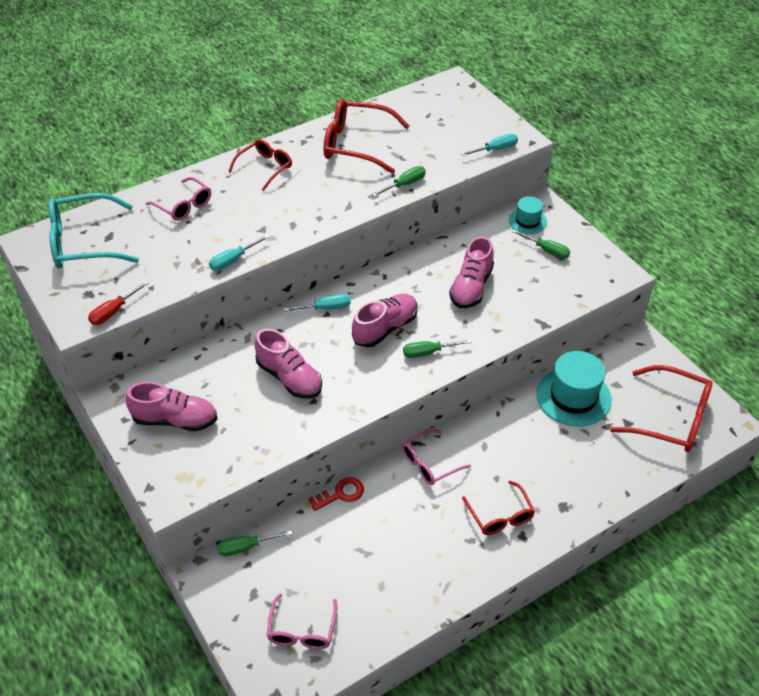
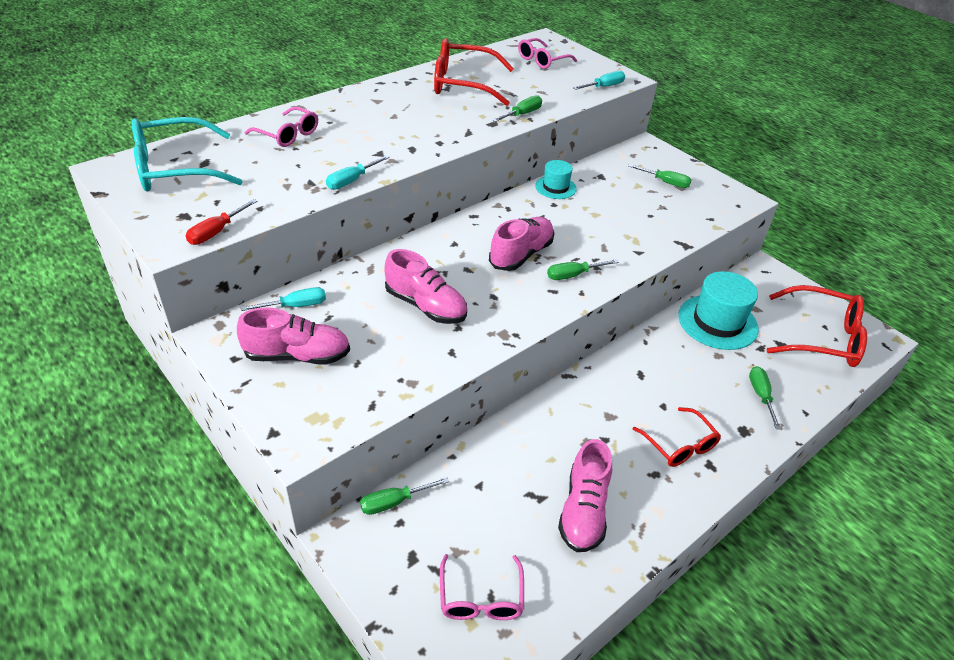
camera: 10 degrees left, 5 degrees down
red glasses [228,139,292,191] -> none
turquoise screwdriver [284,294,350,312] -> turquoise screwdriver moved to [241,287,326,311]
red key [308,477,364,511] -> none
pink glasses [402,429,471,485] -> pink glasses moved to [518,38,577,69]
pink shoe [449,236,494,308] -> pink shoe moved to [558,439,612,552]
turquoise hat [509,196,547,234] -> turquoise hat moved to [535,160,577,199]
none -> green screwdriver [749,366,781,429]

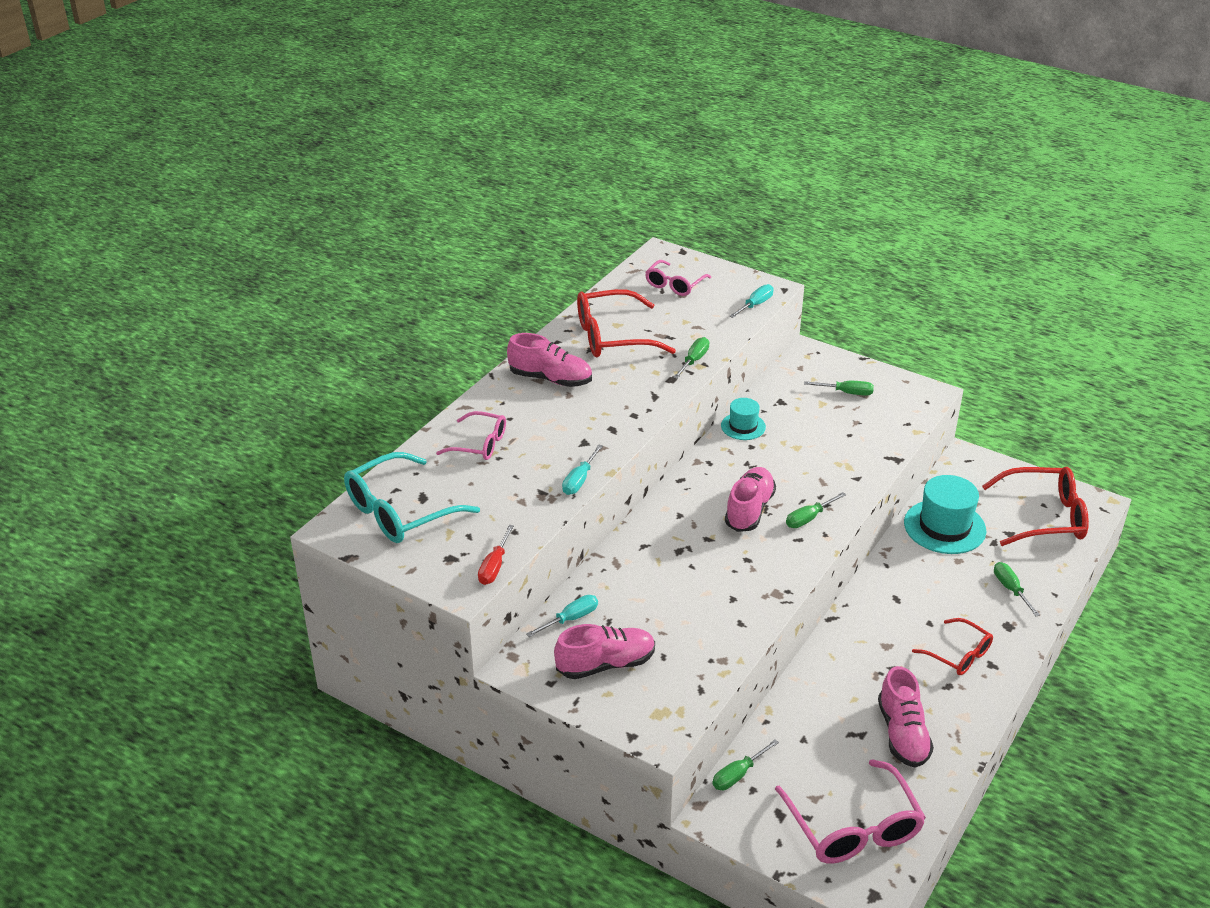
camera: 15 degrees left, 5 degrees down
pink shoe [385,249,467,324] -> pink shoe moved to [507,333,592,387]
pink glasses [440,554,524,620] -> pink glasses [775,759,926,863], size x1.67

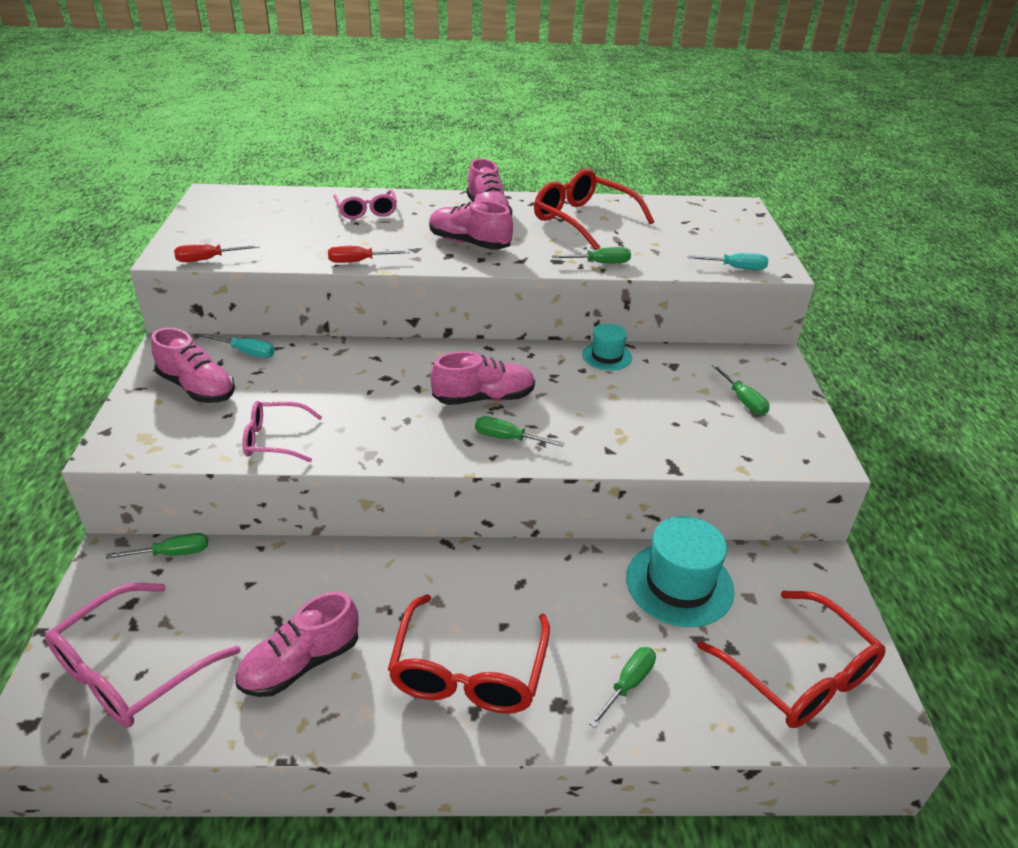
camera: 55 degrees right, 0 degrees up
turquoise glasses [344,452,480,543] -> none
turquoise screwdriver [562,445,603,495] -> red screwdriver [328,246,410,263]
pink glasses [645,260,711,296] -> pink glasses moved to [242,401,322,462]
green screwdriver [712,739,779,790] -> green screwdriver turned 150 degrees clockwise [106,533,208,559]
red glasses [912,618,993,675] -> red glasses [388,594,550,714], size x1.67
none -> pink shoe [429,201,513,250]

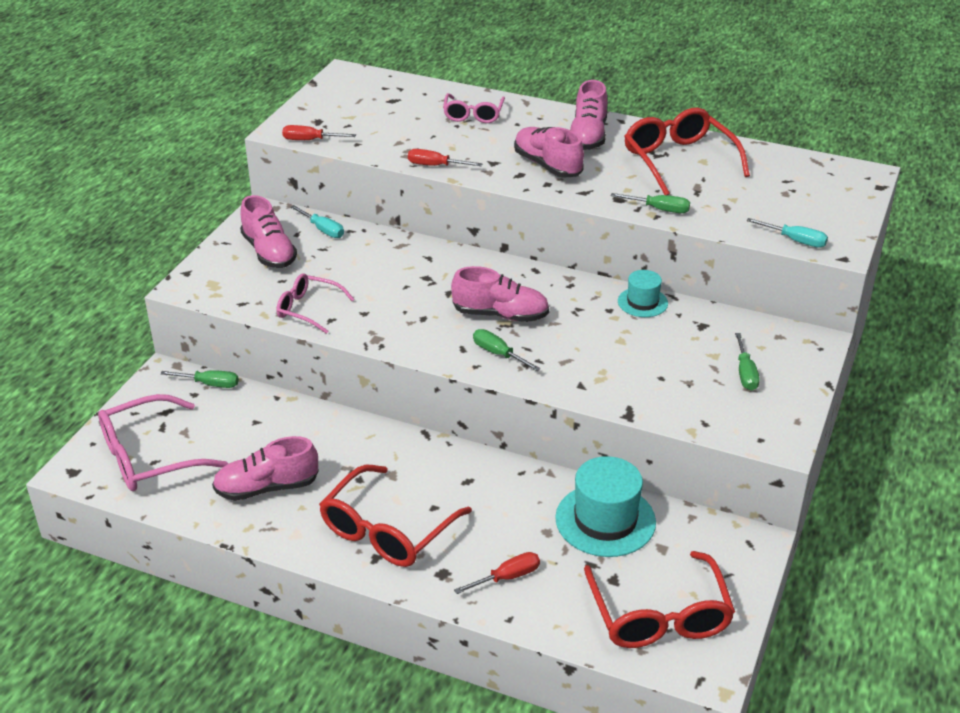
camera: 25 degrees right, 0 degrees up
green screwdriver [589,647,656,728] -> red screwdriver [454,552,540,594]

